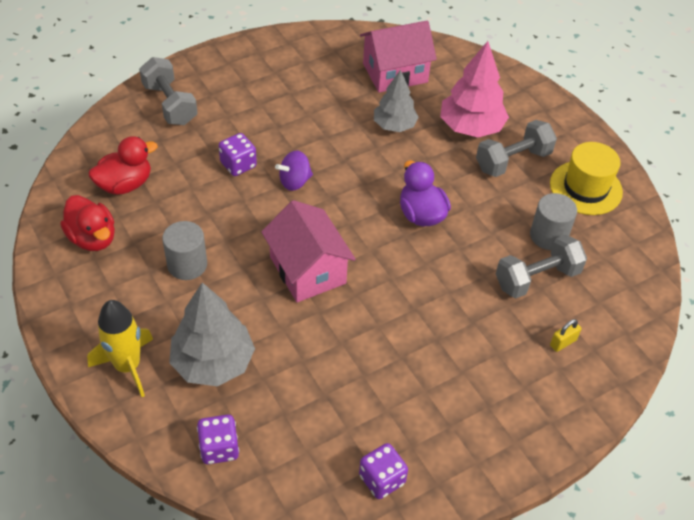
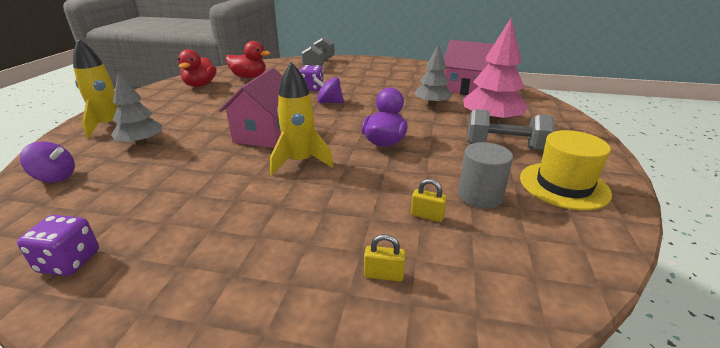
camera: 45 degrees right, 20 degrees down
grey cylinder [162,221,207,280] -> none
grey tree [169,282,255,387] -> grey tree [111,72,162,146], size x0.67
purple dice [197,414,239,464] -> purple spinning top [20,141,75,183]
grey dumbbell [496,235,587,298] -> yellow padlock [411,179,447,222]
none -> yellow rocket [270,62,334,175]

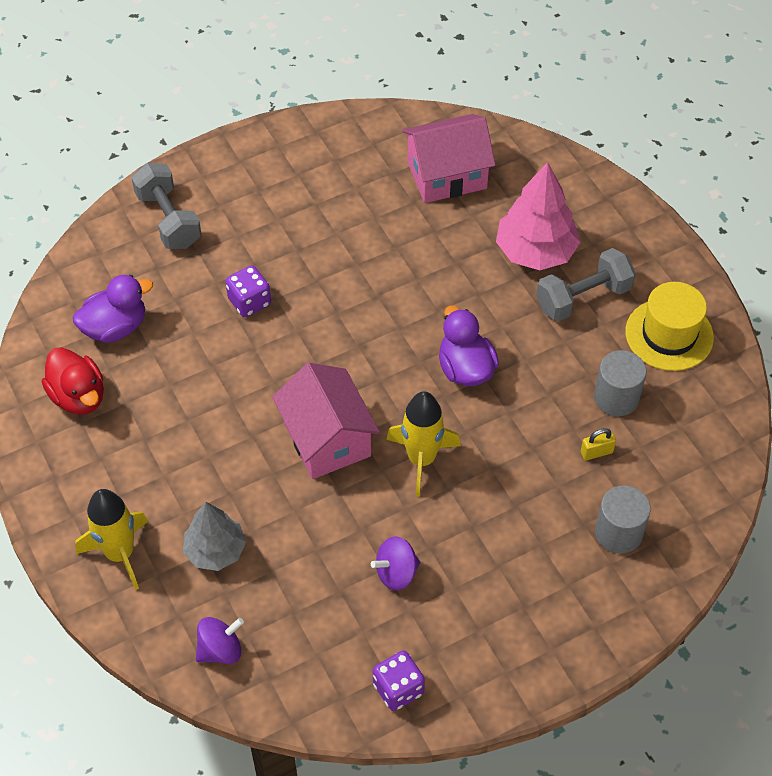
camera: 40 degrees left, 25 degrees up
red duck [226,41,270,78] -> purple duck [73,275,153,343]
purple spinning top [313,77,344,103] -> purple spinning top moved to [371,536,420,591]
yellow padlock [364,234,406,282] -> grey cylinder [595,485,651,554]
grey tree [415,43,453,106] -> none

